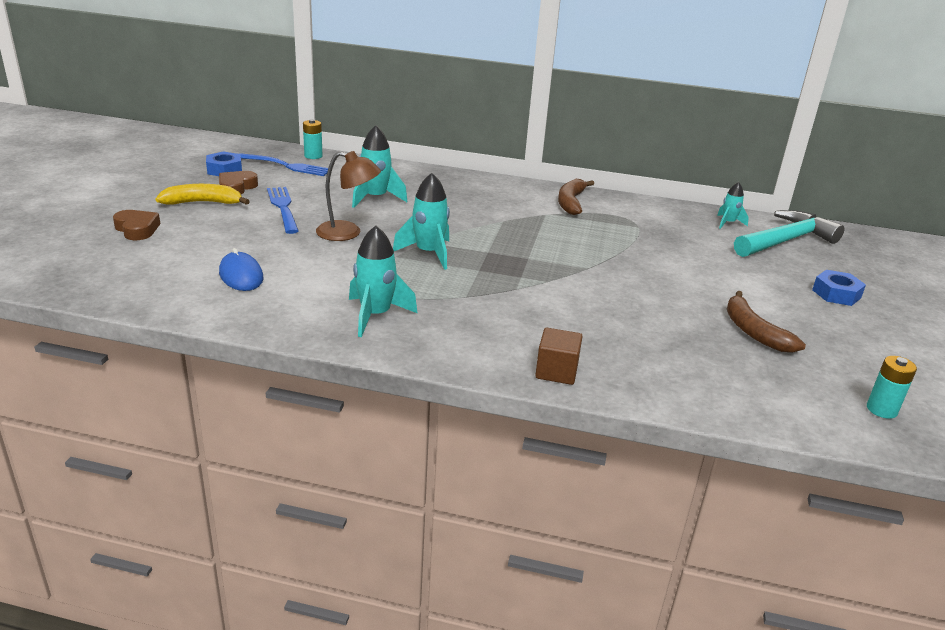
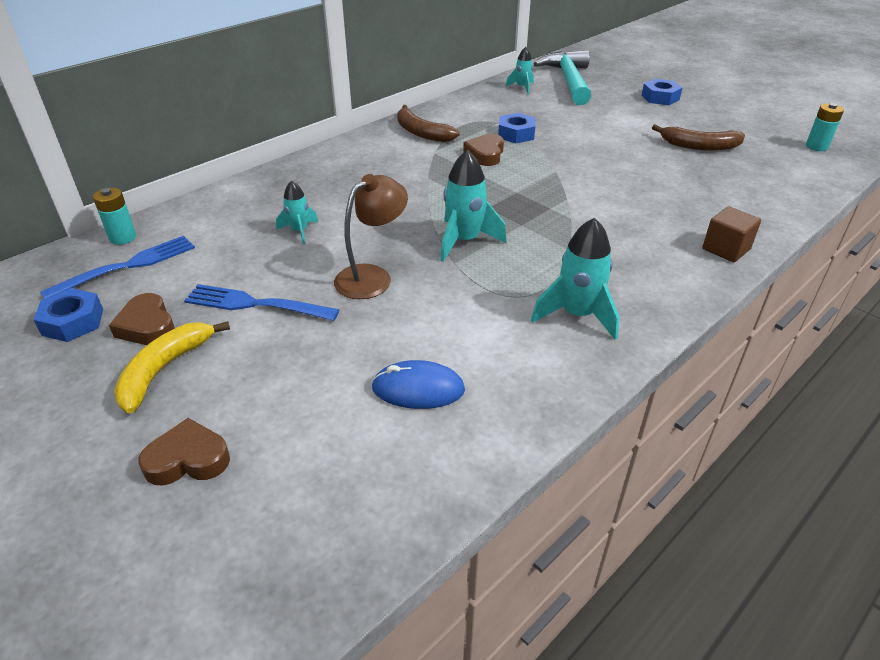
camera: 55 degrees left, 10 degrees up
turquoise rocket [352,125,408,208] -> turquoise rocket [276,180,318,245], size x0.59
none -> brown heart [463,134,504,166]
none -> blue nut [498,113,536,143]

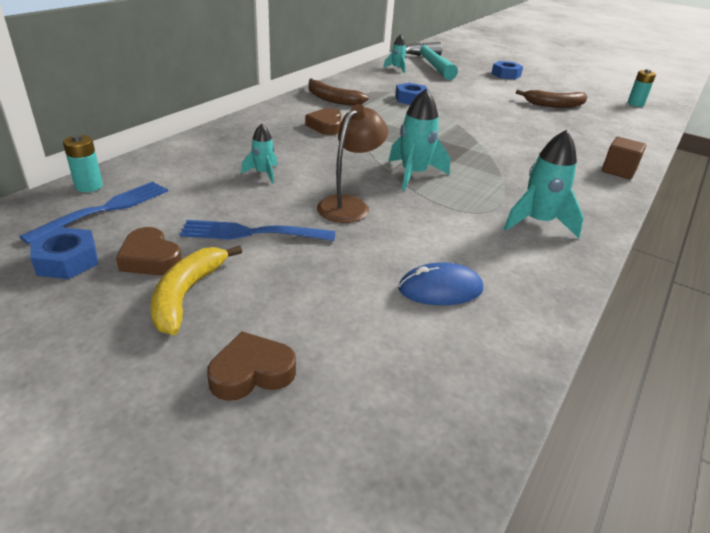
camera: 15 degrees left, 5 degrees down
brown heart [463,134,504,166] -> brown heart moved to [305,108,341,135]

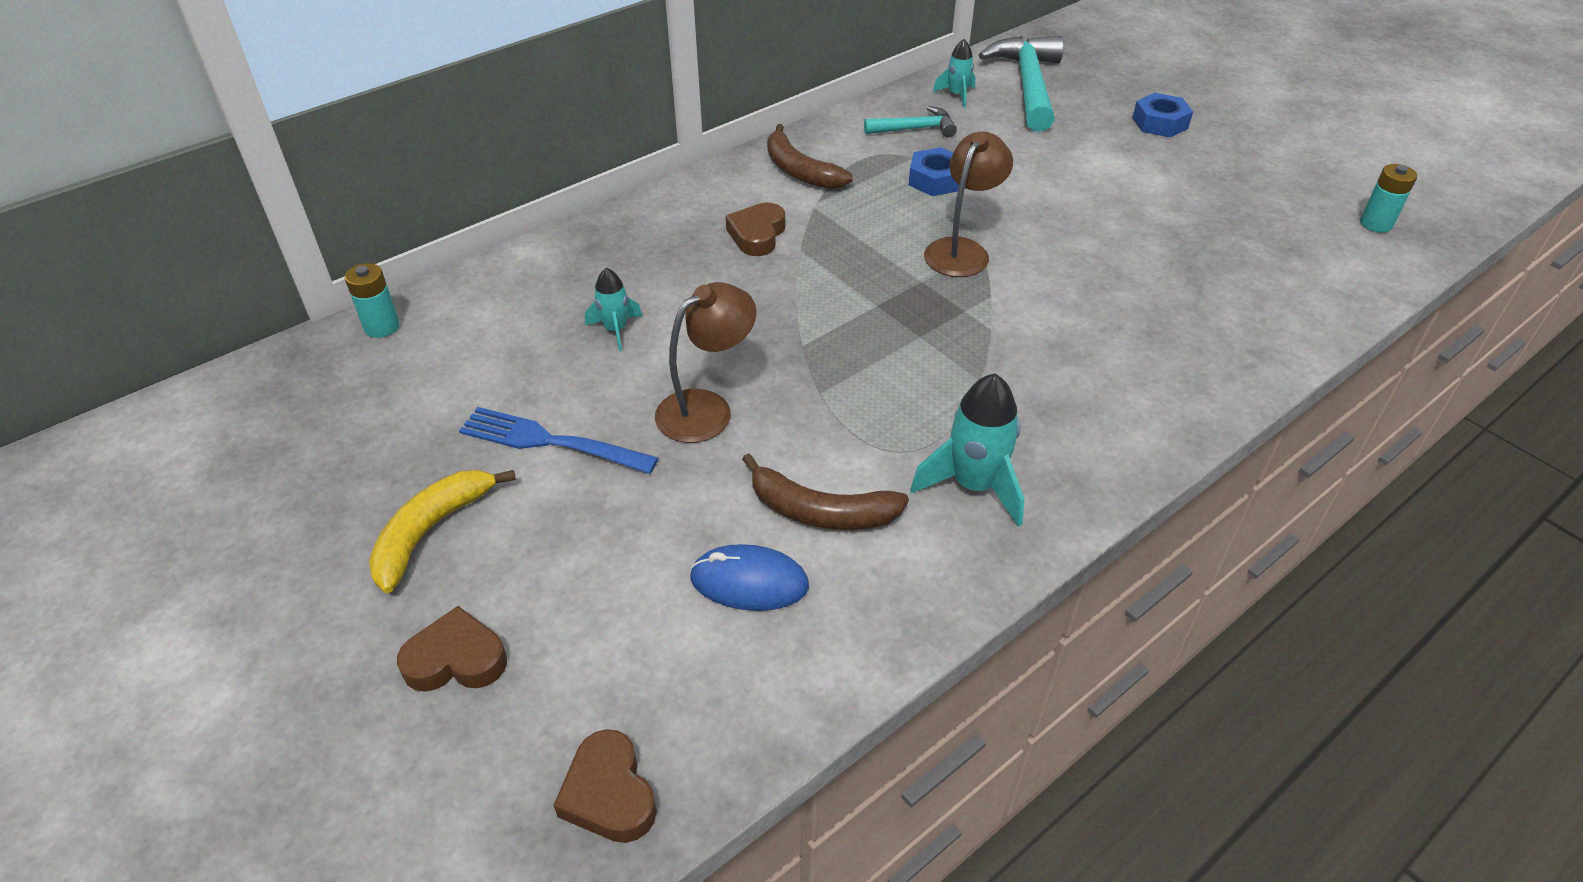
camera: 20 degrees right, 10 degrees up
blue fork [19,181,168,244] -> none
blue nut [30,227,98,279] -> none
brown heart [116,227,182,275] -> brown heart moved to [553,729,657,843]
turquoise rocket [388,89,450,191] -> none
brown banana [516,90,587,108] -> brown banana moved to [742,453,909,530]
brown cube [602,137,646,179] -> none
none -> turquoise hammer [864,106,957,137]
none -> brown lamp [924,132,1013,277]

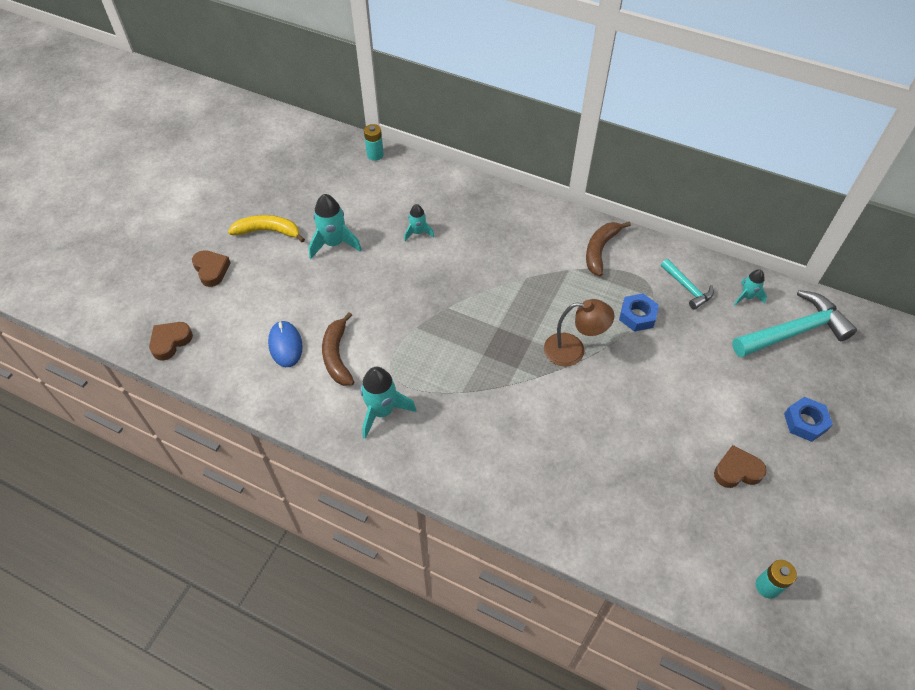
camera: 65 degrees right, 10 degrees up
blue fork [459,407,659,474] -> turquoise rocket [309,194,362,259]
brown lamp [655,282,756,443] -> none
brown heart [726,203,785,256] -> brown heart moved to [714,445,767,488]

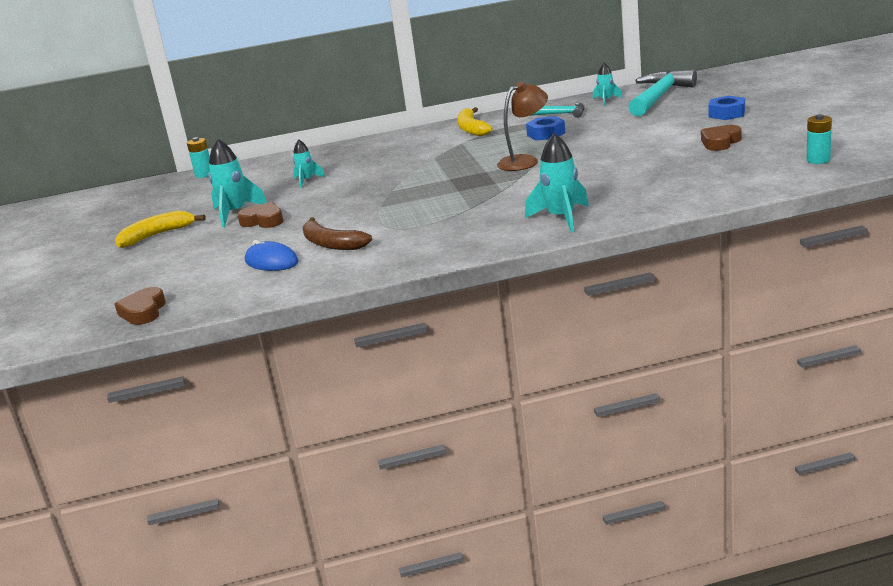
camera: 35 degrees left, 30 degrees down
brown heart [192,250,230,287] -> brown heart moved to [238,202,283,228]
turquoise rocket [360,367,416,439] -> turquoise rocket moved to [525,133,589,232]
brown banana [586,221,631,276] -> yellow banana [457,107,493,136]

